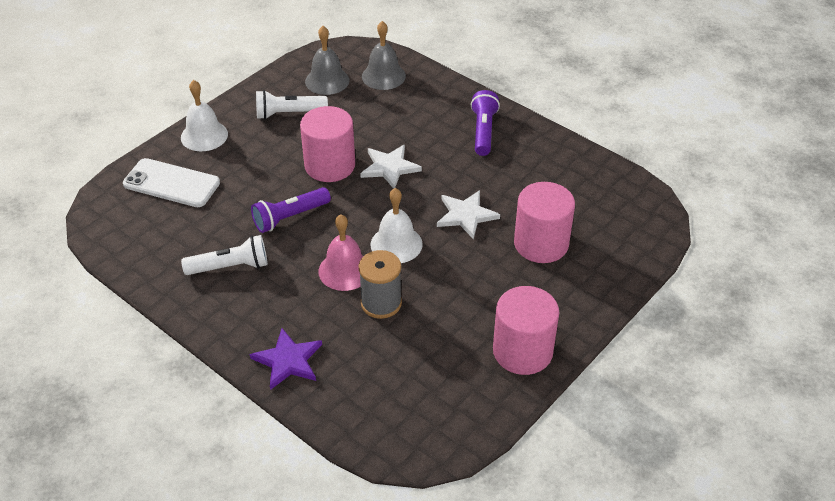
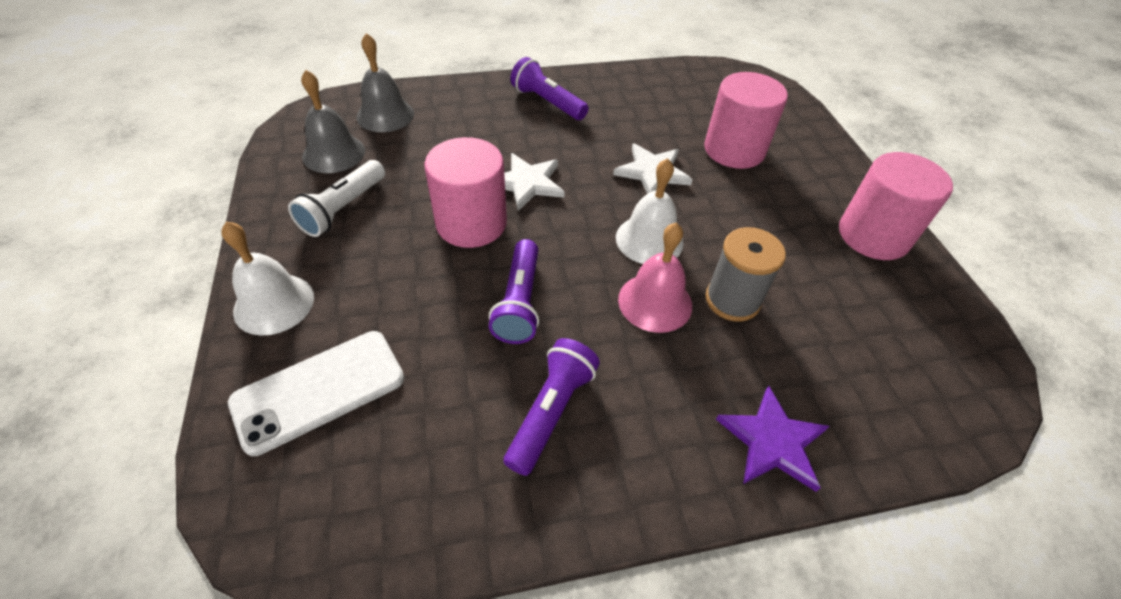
camera: 55 degrees left, 5 degrees up
white flashlight [181,235,268,275] -> purple flashlight [504,338,600,476]

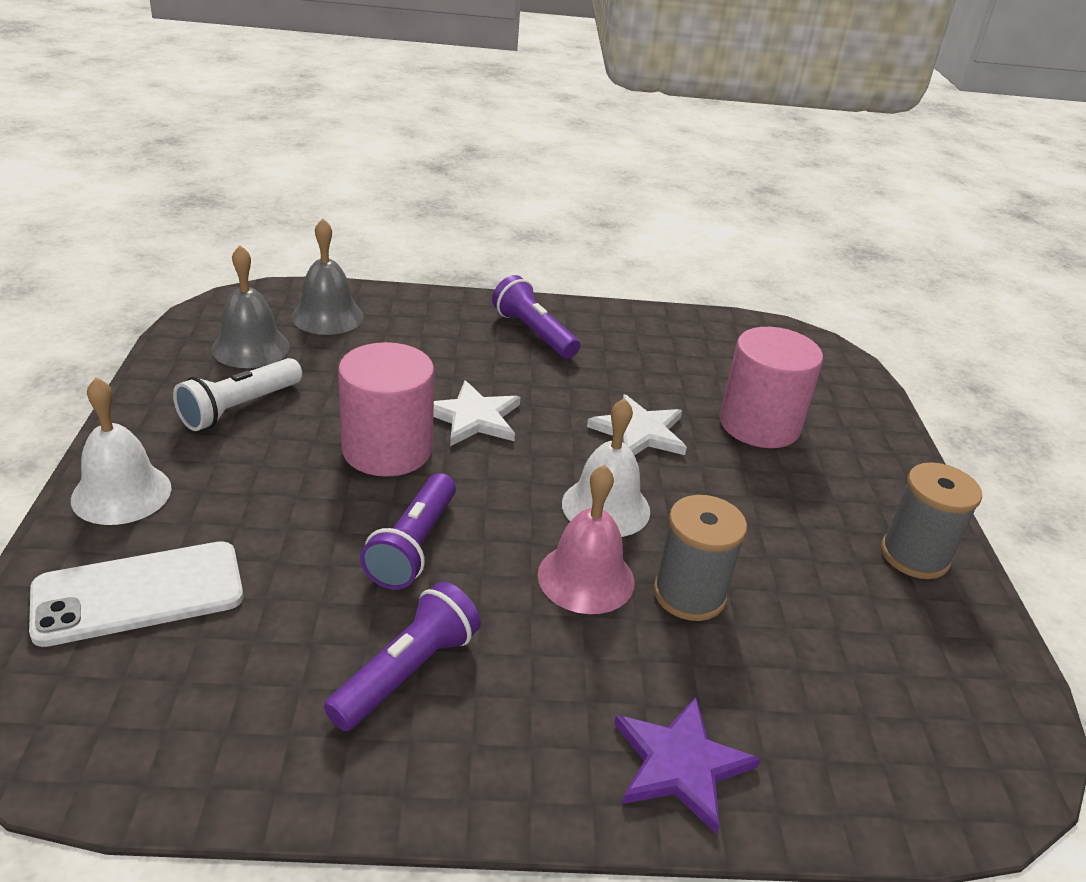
camera: 10 degrees right, 15 degrees down
pink cylinder [839,152,953,260] -> grey spool [881,462,982,579]

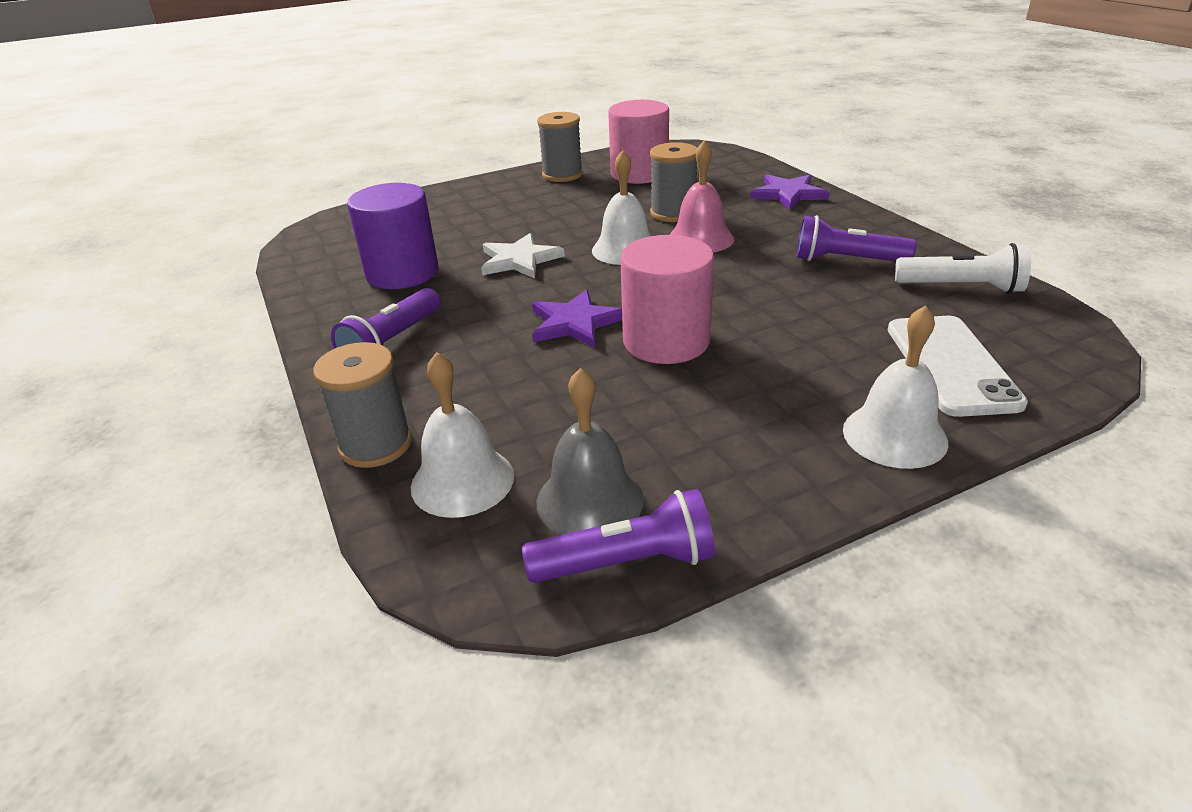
camera: 110 degrees left, 0 degrees up
white phone [29,541,243,647] -> white phone turned 45 degrees clockwise [888,316,1028,417]
white flashlight [173,358,302,431] -> white flashlight moved to [895,243,1031,294]
grey bell [291,219,364,335] -> white bell [411,352,514,518]
purple flashlight [360,473,456,589] -> purple flashlight moved to [522,489,715,583]
white star [433,380,520,446] -> purple star [532,289,622,348]
pink cylinder [719,327,823,448] -> pink cylinder moved to [608,100,669,184]
none -> grey spool [313,342,412,468]
none -> purple cylinder [347,183,438,289]

